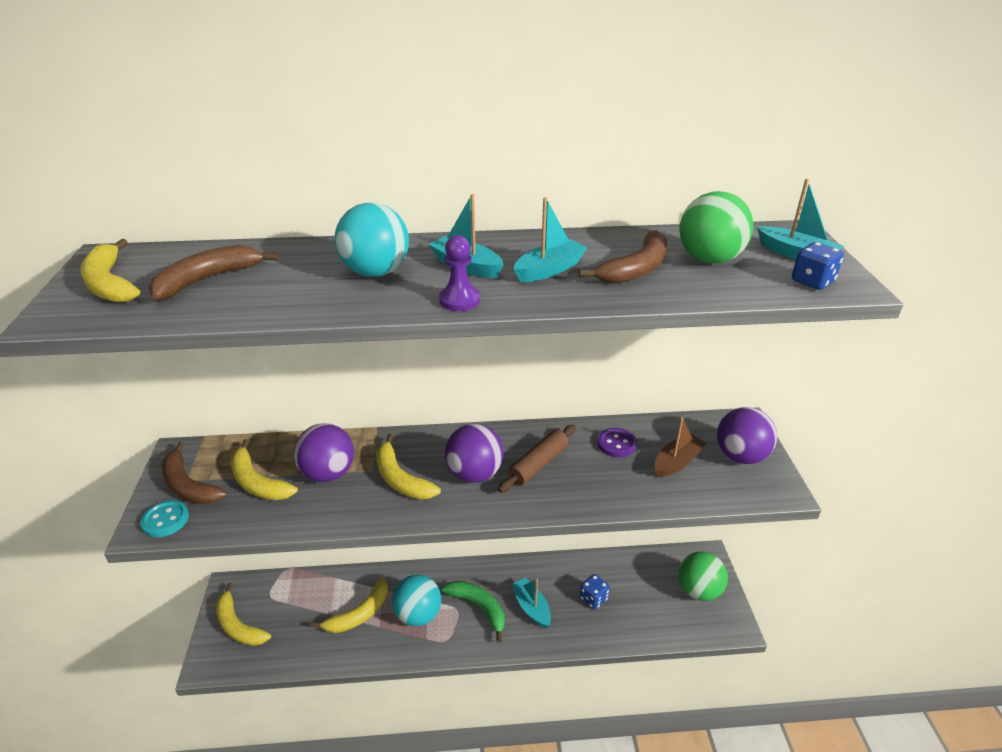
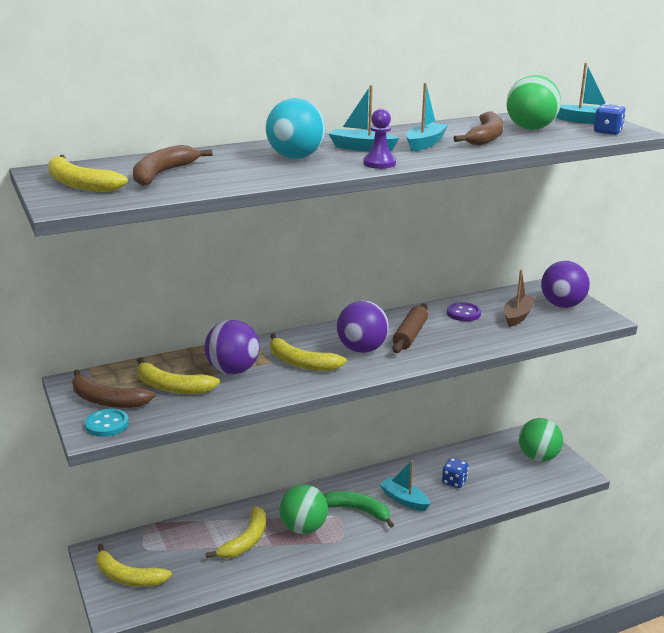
camera: 20 degrees left, 10 degrees down
turquoise ball [392,575,441,626] -> green ball [279,484,328,534]

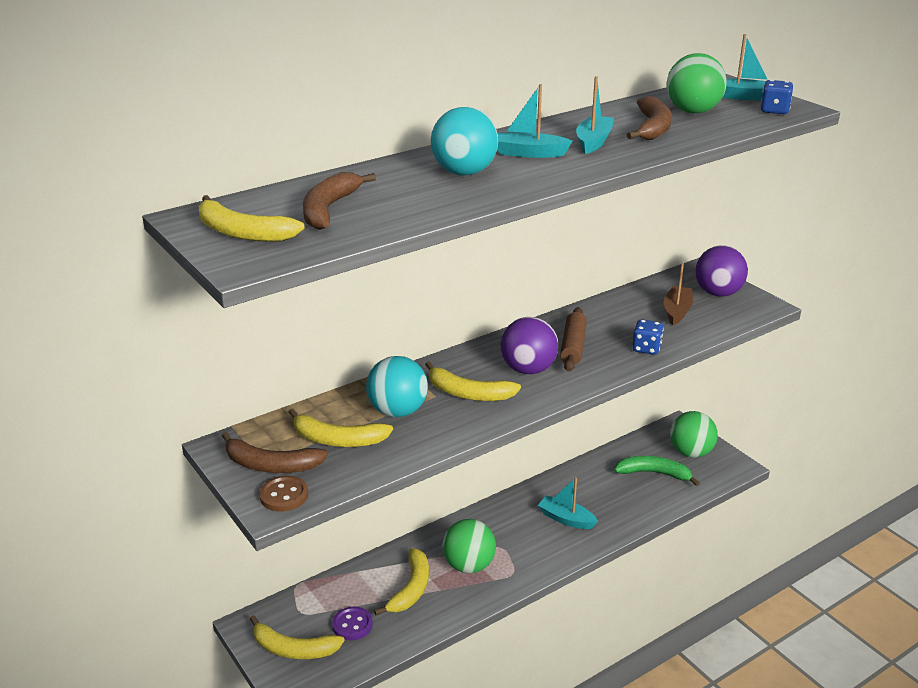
camera: 10 degrees left, 5 degrees up
turquoise button [85,409,129,437] -> brown button [259,476,308,512]
purple ball [205,320,260,374] -> turquoise ball [366,356,428,417]
green banana [324,491,394,528] -> green banana moved to [614,456,700,486]
purple pawn [364,109,396,169] -> none
blue dice [442,458,469,488] -> blue dice moved to [632,319,664,355]
purple button [447,302,481,321] -> purple button moved to [332,607,373,641]

